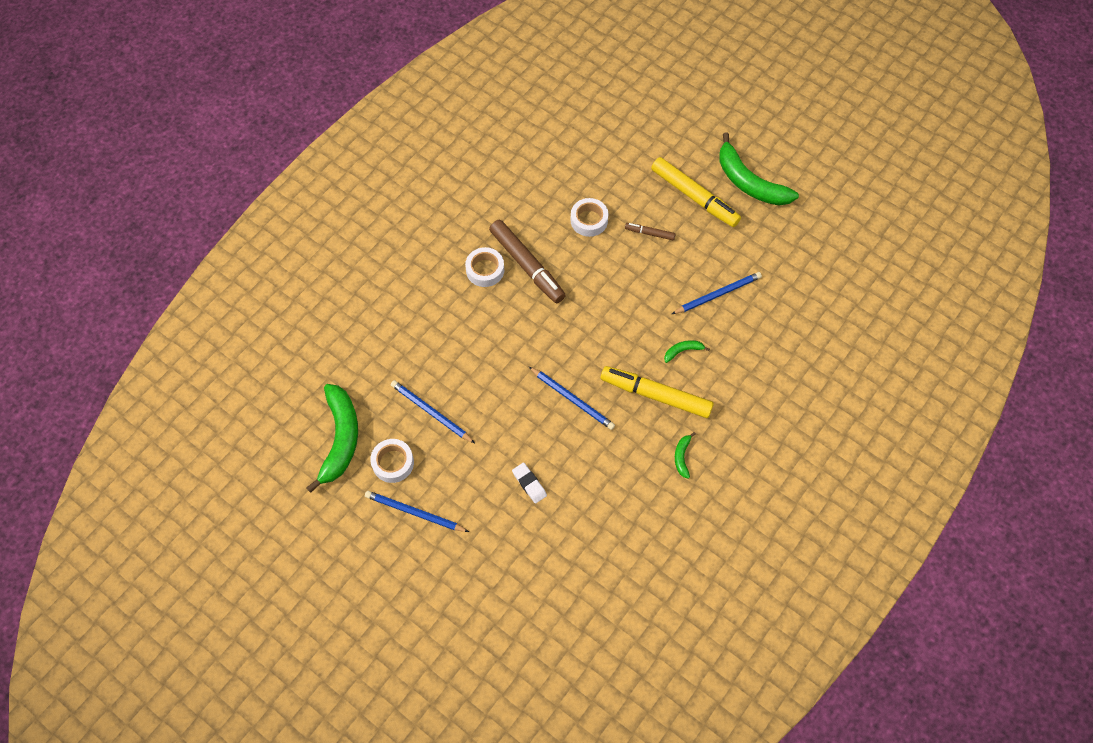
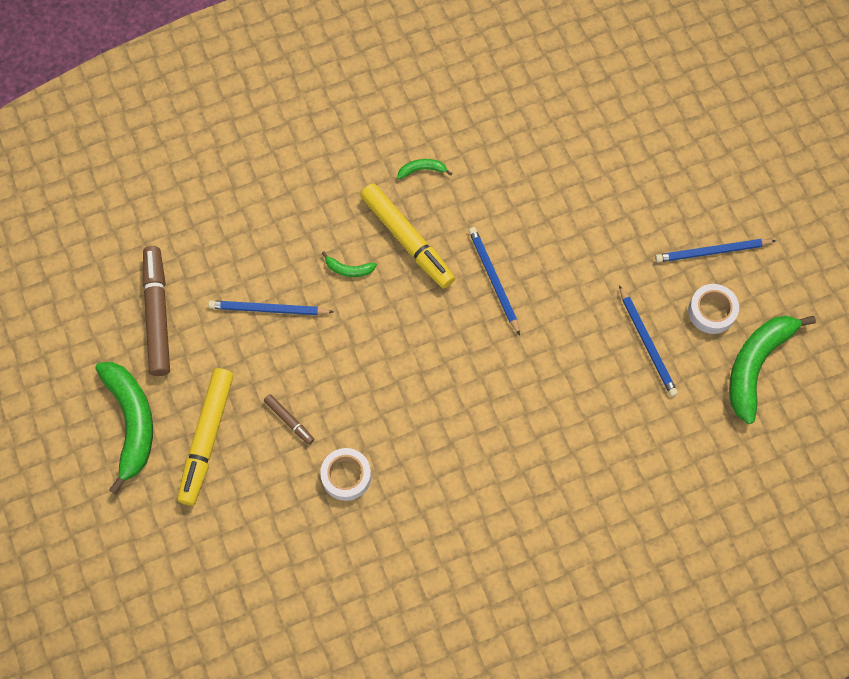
camera: 150 degrees left, 5 degrees up
blue pencil [365,491,469,532] -> blue pencil turned 120 degrees clockwise [655,239,776,263]
white tape [465,247,504,287] -> none
brown marker [489,220,566,303] -> brown marker moved to [142,246,170,376]
white eraser [512,463,547,504] -> none
yellow marker [651,157,741,227] -> yellow marker turned 150 degrees counterclockwise [177,368,234,505]
green banana [675,432,696,479] -> green banana turned 135 degrees counterclockwise [397,159,452,179]

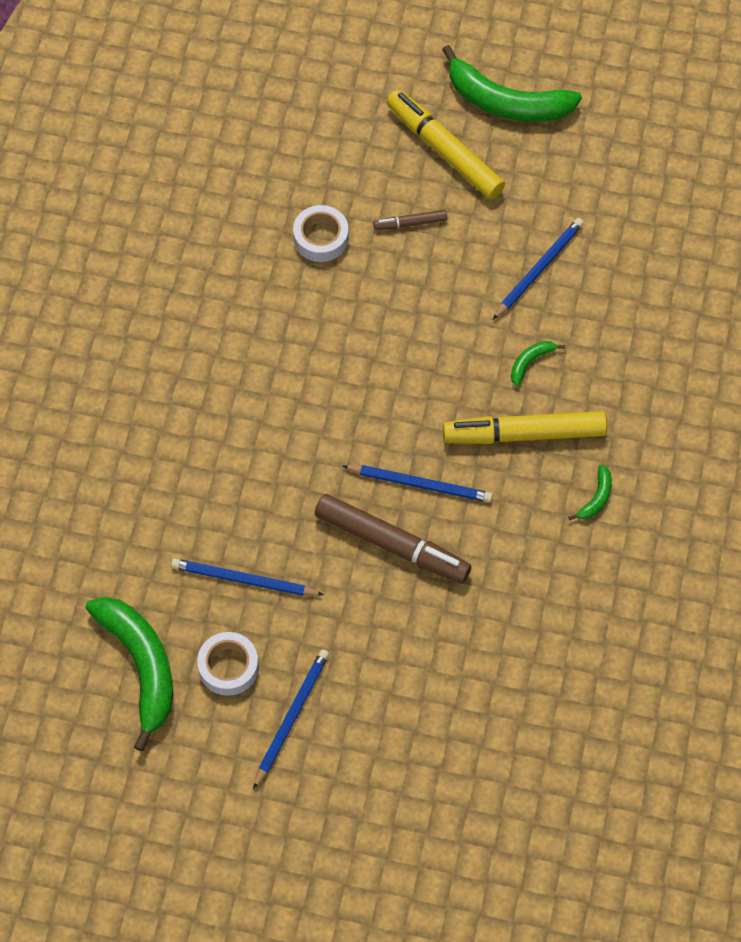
camera: 125 degrees right, 5 degrees down
brown marker [142,246,170,376] -> brown marker moved to [315,494,471,583]

